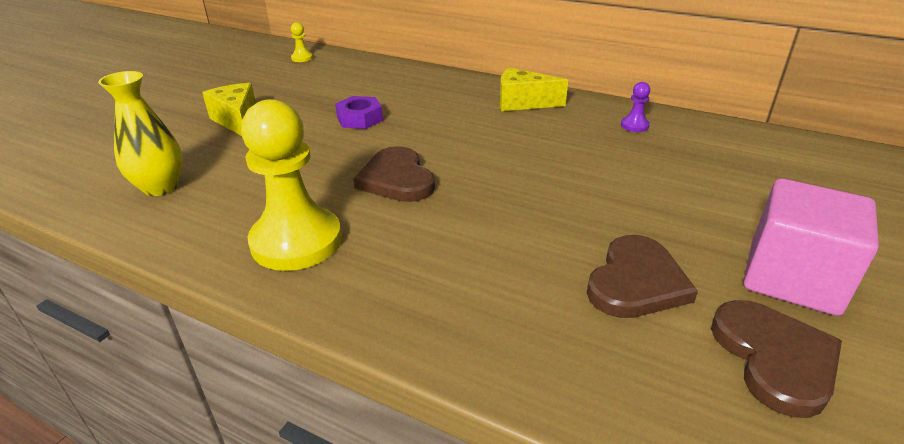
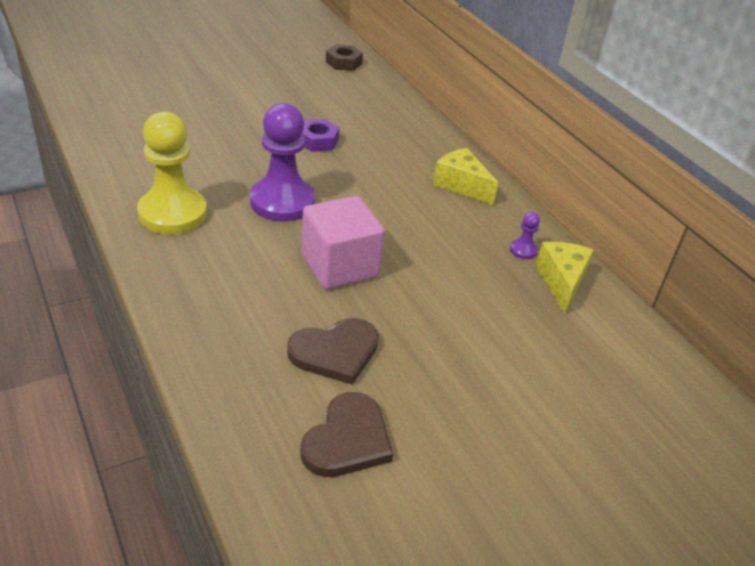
camera: 30 degrees right, 5 degrees up
yellow vase [98,71,183,196] -> none
yellow cheese [202,83,256,136] -> yellow cheese moved to [536,242,594,314]
yellow pawn [291,22,313,62] -> brown nut [326,44,363,71]
brown heart [353,146,435,202] -> purple pawn [250,103,315,222]
pink cube [744,178,879,316] -> pink cube moved to [301,196,385,289]

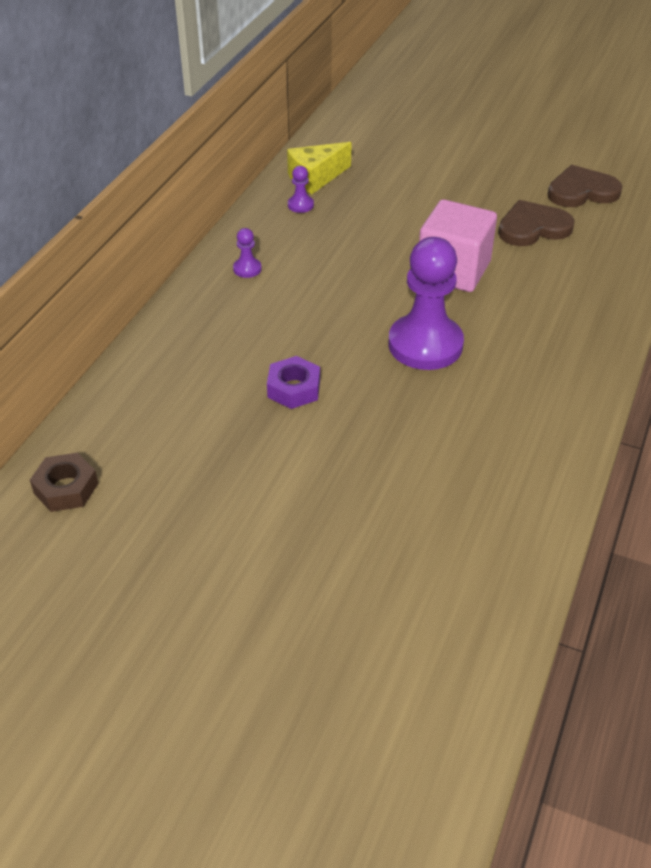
camera: 125 degrees left, 5 degrees up
yellow pawn [137,111,207,234] -> none
brown heart [287,318,379,385] -> brown heart turned 45 degrees counterclockwise [498,200,575,246]
yellow cheese [433,148,498,205] -> purple pawn [233,228,262,278]

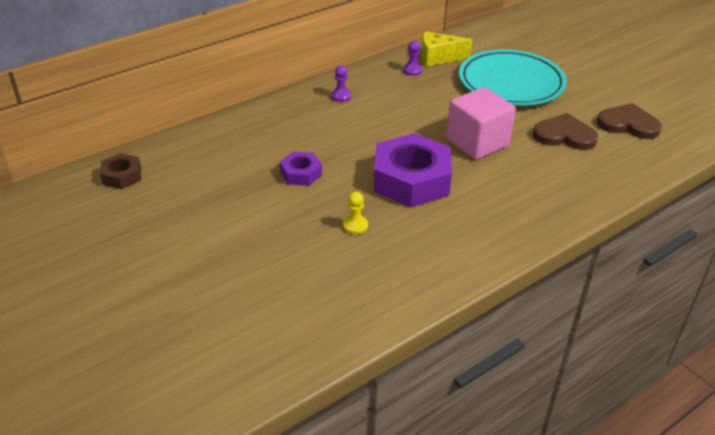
camera: 30 degrees right, 5 degrees down
purple pawn [388,237,464,370] -> purple nut [373,133,452,207]
none -> yellow pawn [343,192,368,235]
none -> turquoise plate [459,49,567,106]

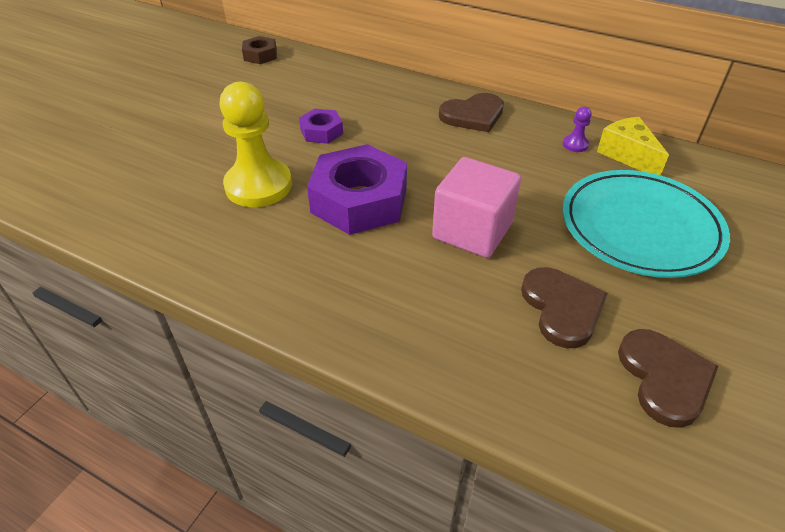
camera: 65 degrees right, 5 degrees up
purple pawn [331,66,351,102] -> brown heart [439,93,504,132]
yellow pawn [343,192,368,235] -> yellow pawn [220,82,292,207], size x2.43

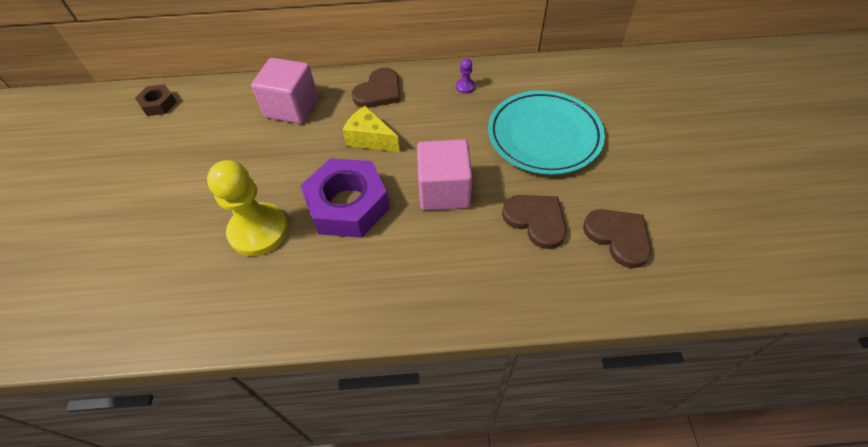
camera: 30 degrees left, 10 degrees up
purple nut [299,109,343,144] -> none
yellow cheese [597,117,669,175] -> yellow cheese moved to [342,106,400,152]
none -> pink cube [251,58,318,124]

